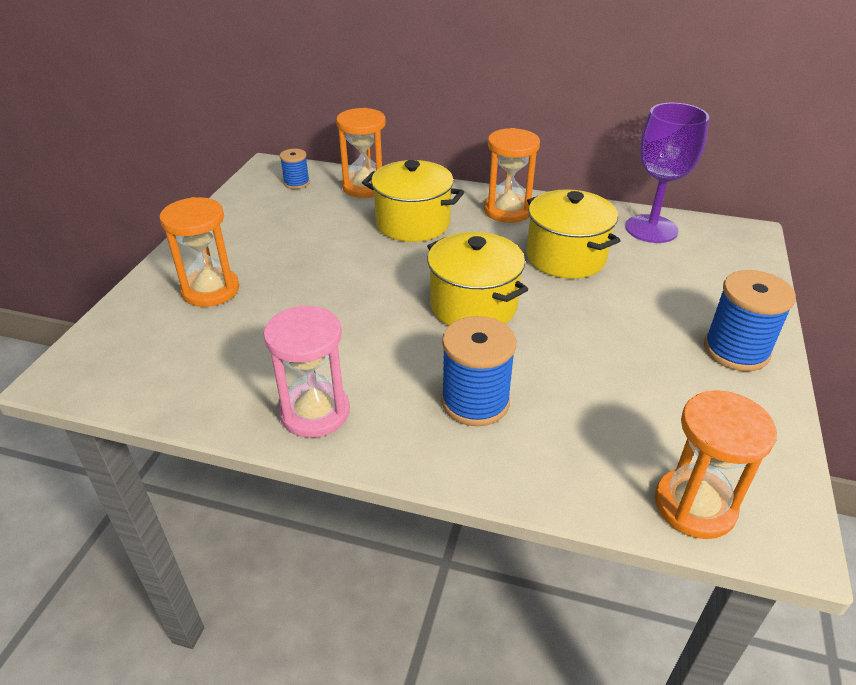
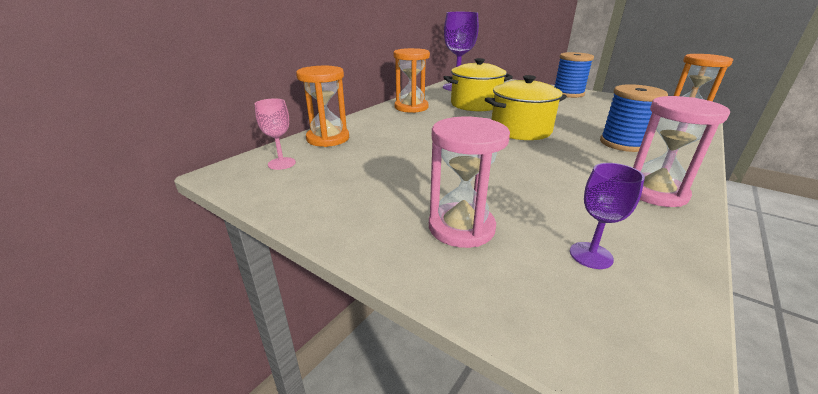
camera: 70 degrees left, 10 degrees down
orange hourglass [160,197,239,307] -> pink hourglass [429,116,510,248]
blue spool [280,149,310,189] -> pink goblet [255,99,296,170]
yellow pot [362,160,464,242] -> none
none -> purple goblet [570,163,645,269]

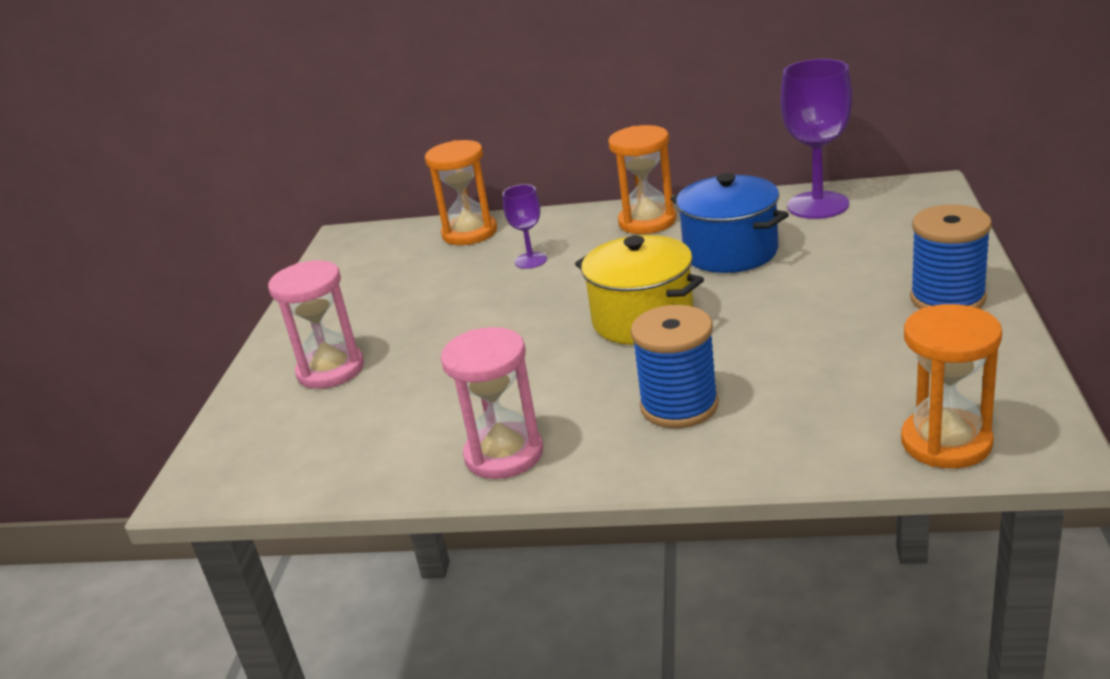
camera: 65 degrees right, 0 degrees up
pink goblet [255,99,296,170] -> none
yellow pot [443,58,513,112] -> blue pot [671,173,789,273]
purple goblet [570,163,645,269] -> purple goblet moved to [503,184,547,269]

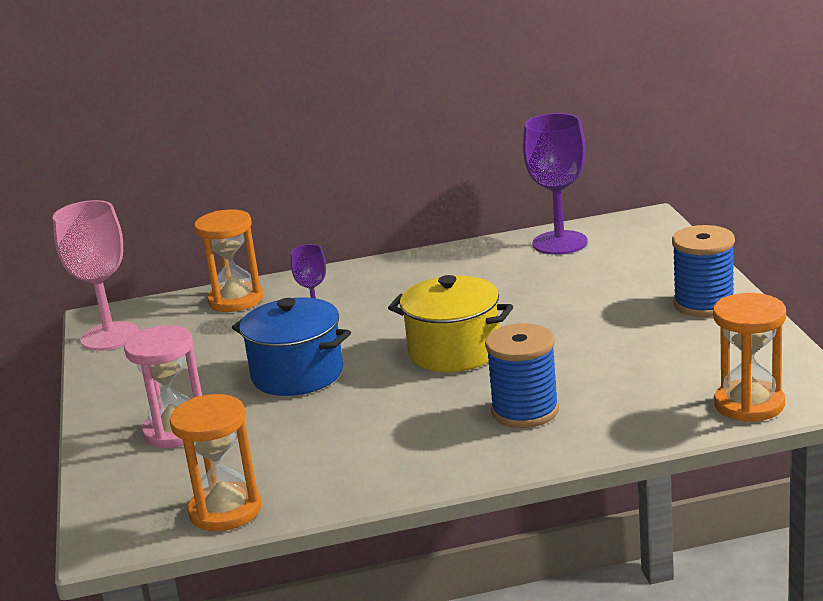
camera: 20 degrees left, 5 degrees down
pink hourglass [441,327,543,479] -> none
orange hourglass [608,125,676,234] -> orange hourglass moved to [170,394,261,531]
blue pot [671,173,789,273] -> blue pot moved to [232,298,351,396]
none -> pink goblet [53,200,139,351]

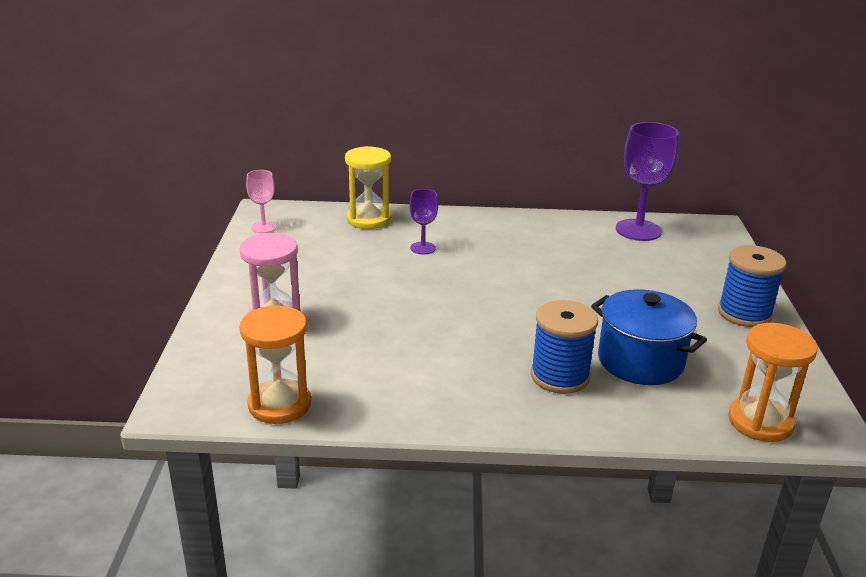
camera: 10 degrees right, 5 degrees up
pink goblet [53,200,139,351] -> pink goblet [246,170,276,233], size x0.53
orange hourglass [194,209,263,312] -> yellow hourglass [345,146,391,229]
blue pot [232,298,351,396] -> blue pot moved to [591,289,707,385]
yellow pot [388,275,513,372] -> none

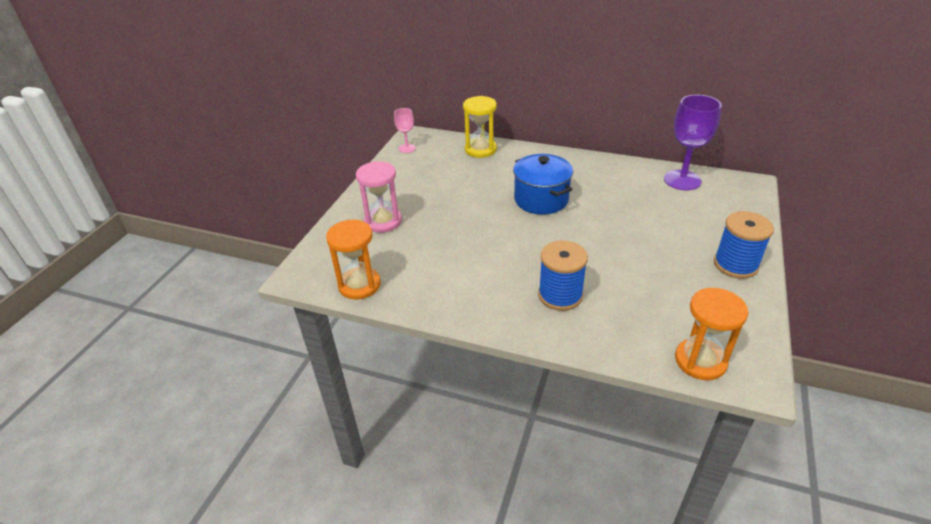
camera: 20 degrees right, 10 degrees up
purple goblet [409,189,438,254] -> none
blue pot [591,289,707,385] -> blue pot moved to [513,154,573,215]

